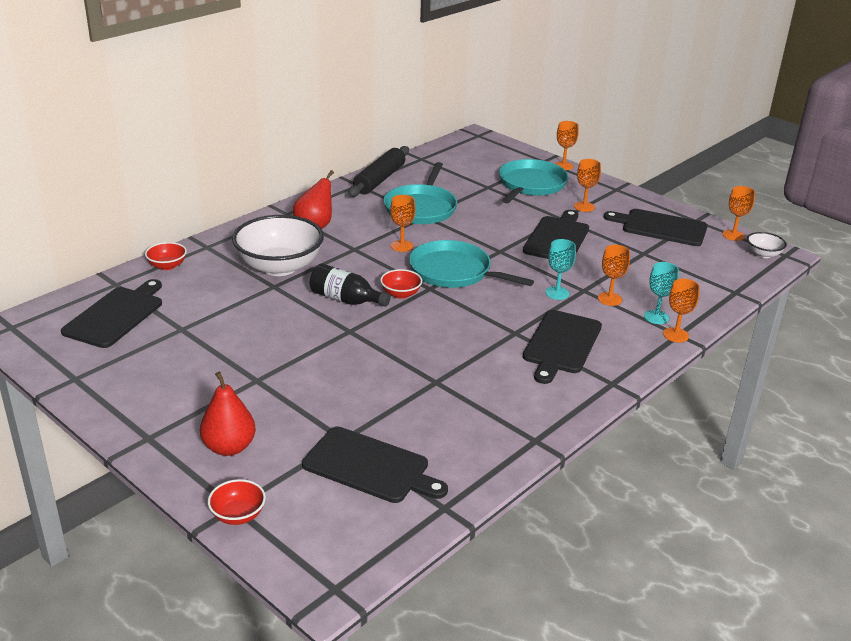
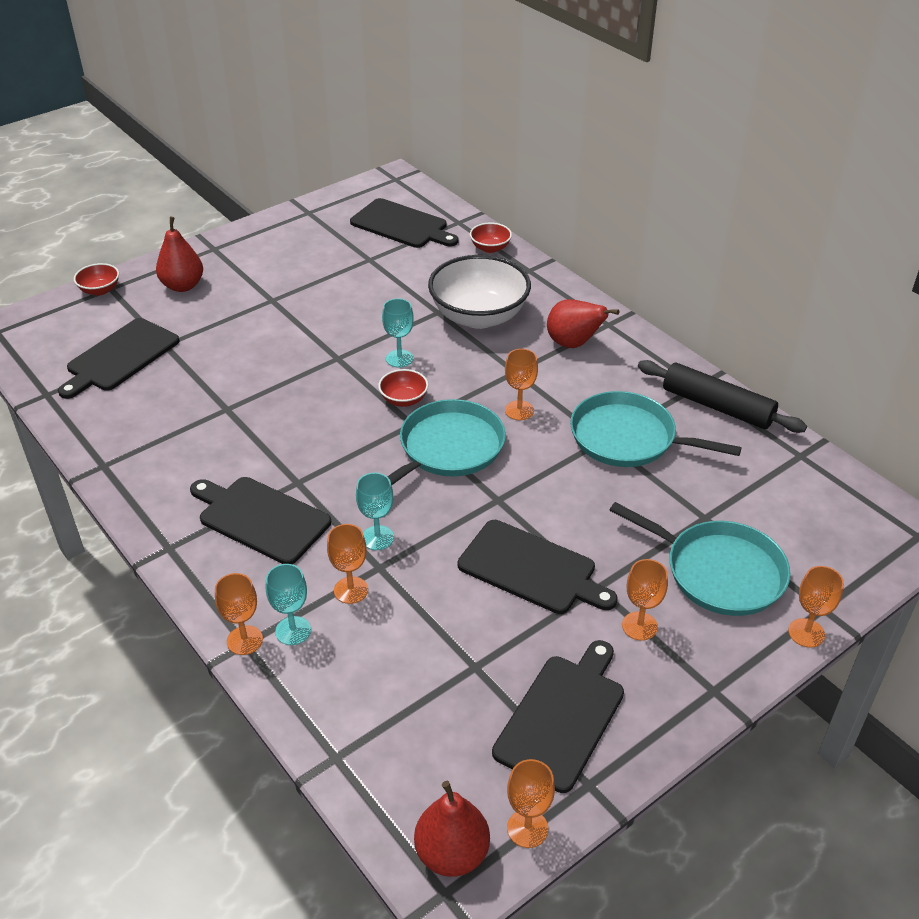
camera: 100 degrees right, 10 degrees up
black bottle [310,263,390,307] -> turquoise goblet [382,298,414,368]
white bowl [747,232,787,258] -> red pear [414,781,490,877]

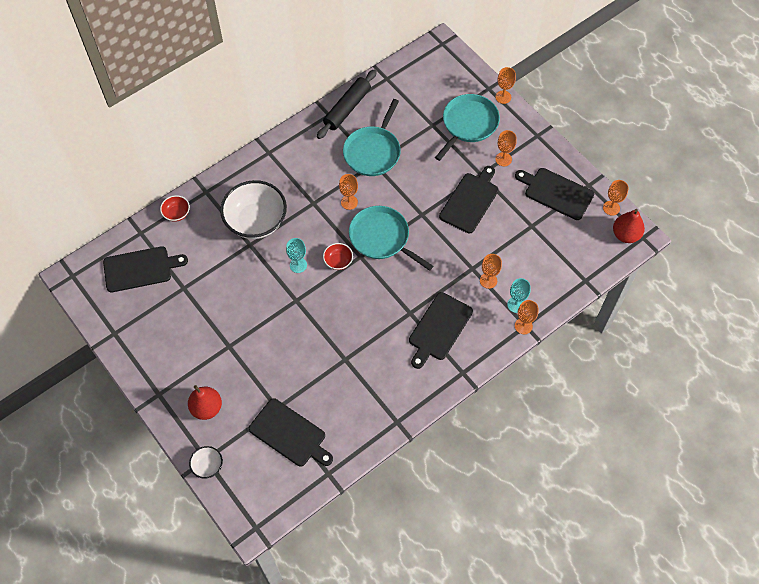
camera: 90 degrees left, 20 degrees up
red bowl [74,263,119,296] -> white bowl [189,446,223,479]
black cutting board [350,198,458,248] -> black cutting board turned 45 degrees clockwise [103,246,188,292]
turquoise goblet [356,473,394,550] -> none
red pear [547,299,619,348] -> none

